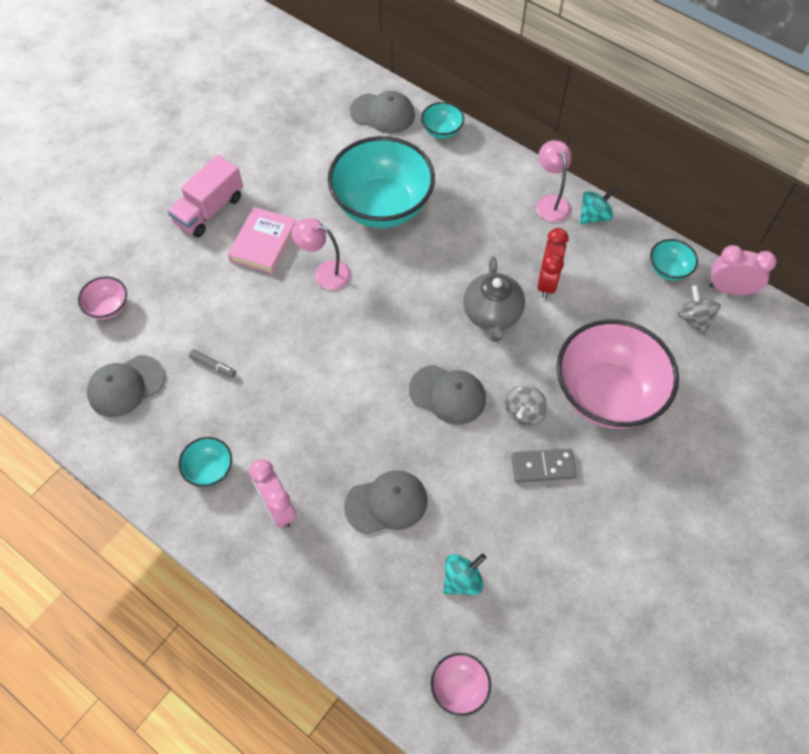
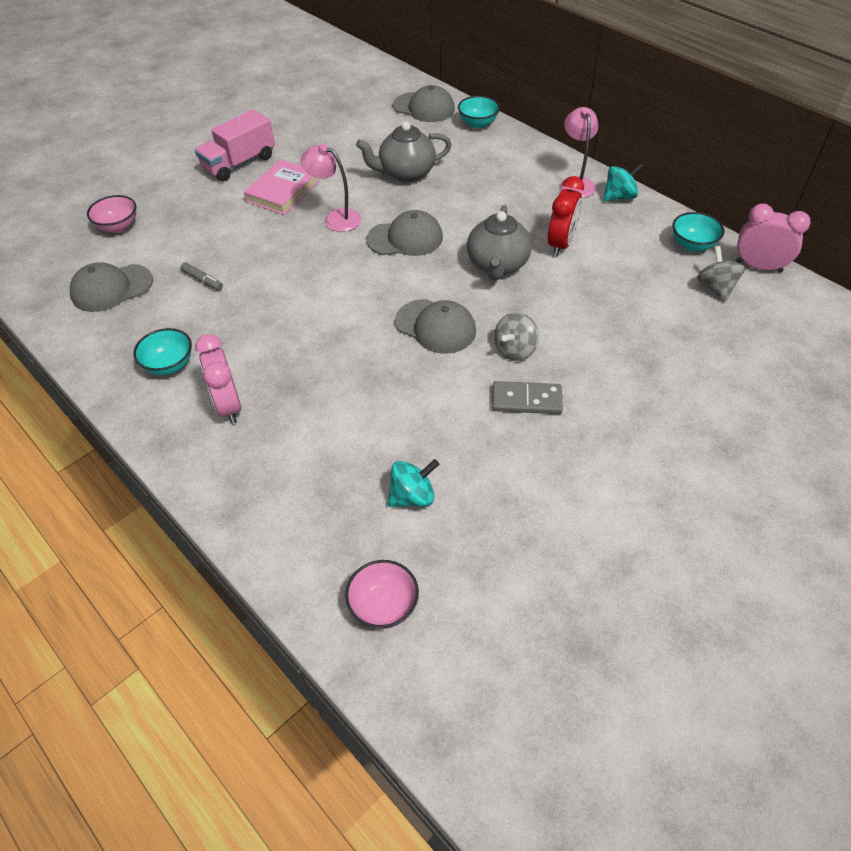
camera: 10 degrees right, 10 degrees down
turquoise bowl [328,136,435,228] -> grey teapot [356,122,452,182]
grey cap [344,470,428,534] -> grey cap moved to [367,210,443,256]
pink bowl [557,319,679,429] -> none

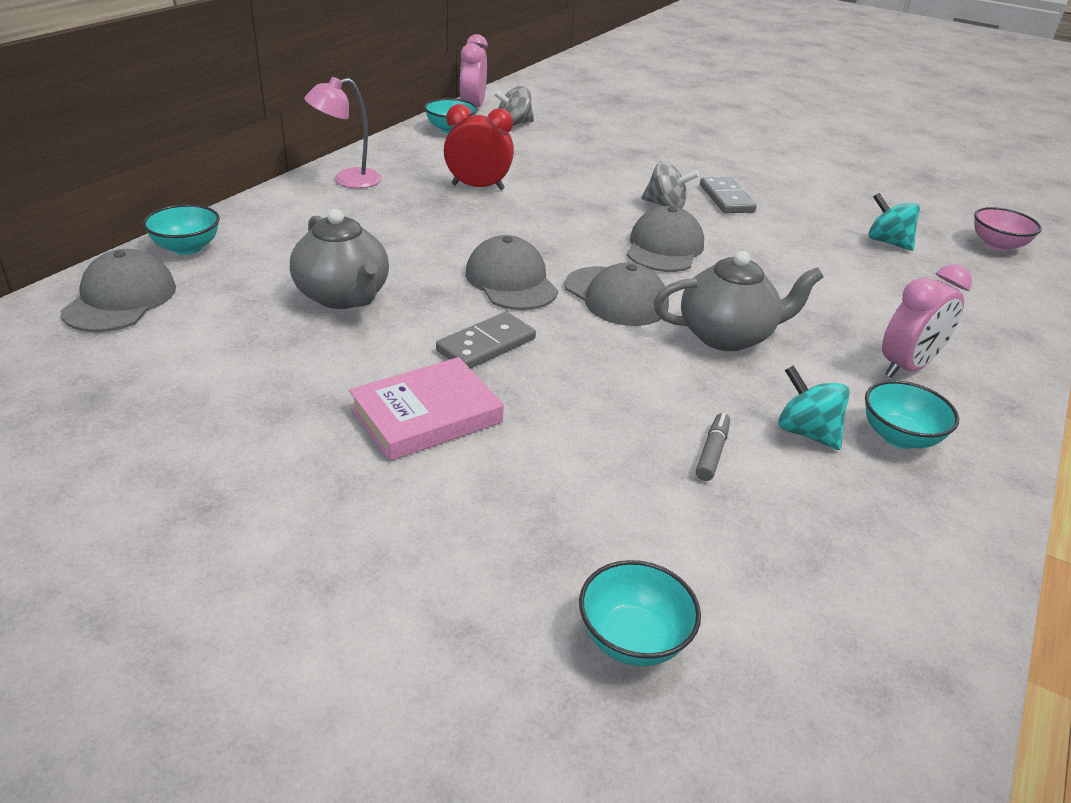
camera: 110 degrees left, 15 degrees down
grey cap [70,262,153,312] -> grey cap moved to [564,262,669,326]
pink bowl [87,195,136,233] -> turquoise bowl [579,560,701,666]
pink truck [195,109,275,182] -> none
pink book [244,160,319,215] -> pink book turned 45 degrees counterclockwise [349,357,504,461]
pink lamp [301,144,361,232] -> grey domino [436,312,536,369]
grey teapot [467,205,532,280] -> grey teapot moved to [653,251,824,351]
turquoise spinning top [603,163,644,201] -> turquoise spinning top moved to [778,365,850,450]

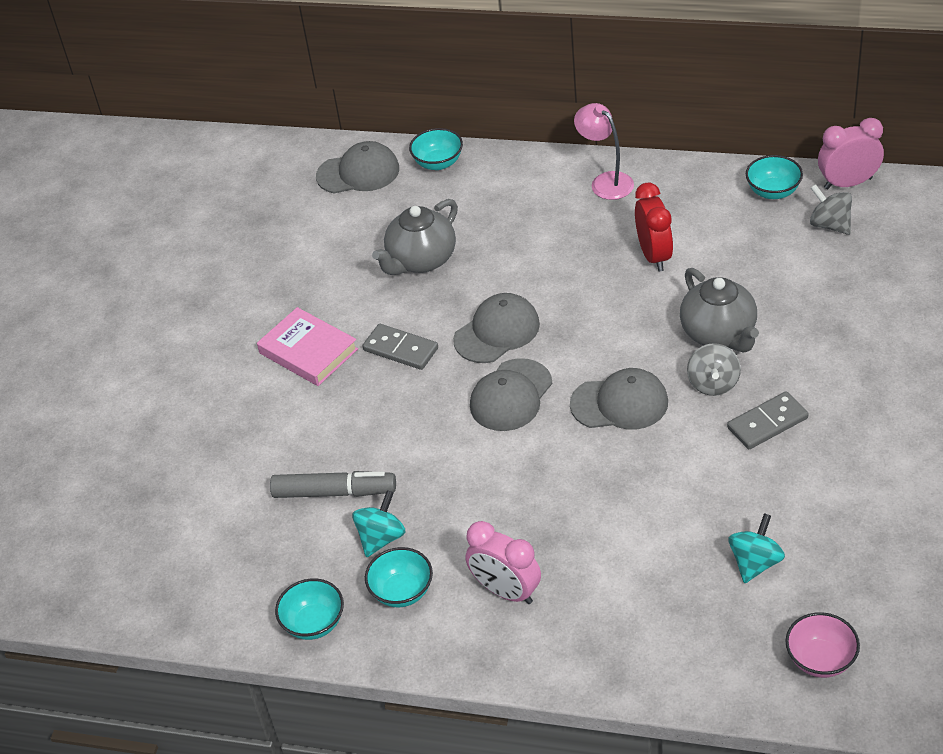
camera: 80 degrees right, 10 degrees up
turquoise bowl [579,560,701,666] -> turquoise bowl moved to [275,578,344,640]
grey teapot [653,251,824,351] -> grey teapot moved to [680,268,759,352]
grey marker [696,413,730,481] -> grey marker [270,471,396,498], size x1.88

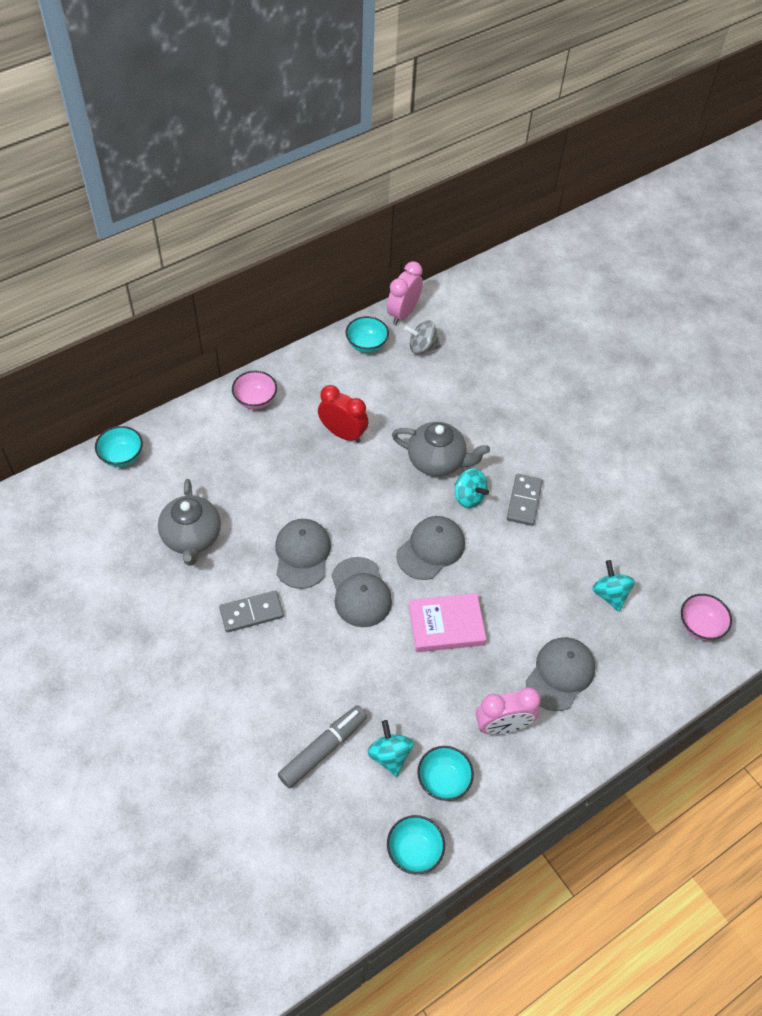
camera: 55 degrees left, 10 degrees up
pink book [257,307,358,386] -> pink book moved to [409,593,486,652]
grey cap [316,141,399,194] -> grey cap moved to [526,637,596,711]
pink lamp [574,103,634,200] -> pink bowl [232,371,277,409]
grey spinning top [687,343,741,396] -> turquoise spinning top [454,468,489,508]

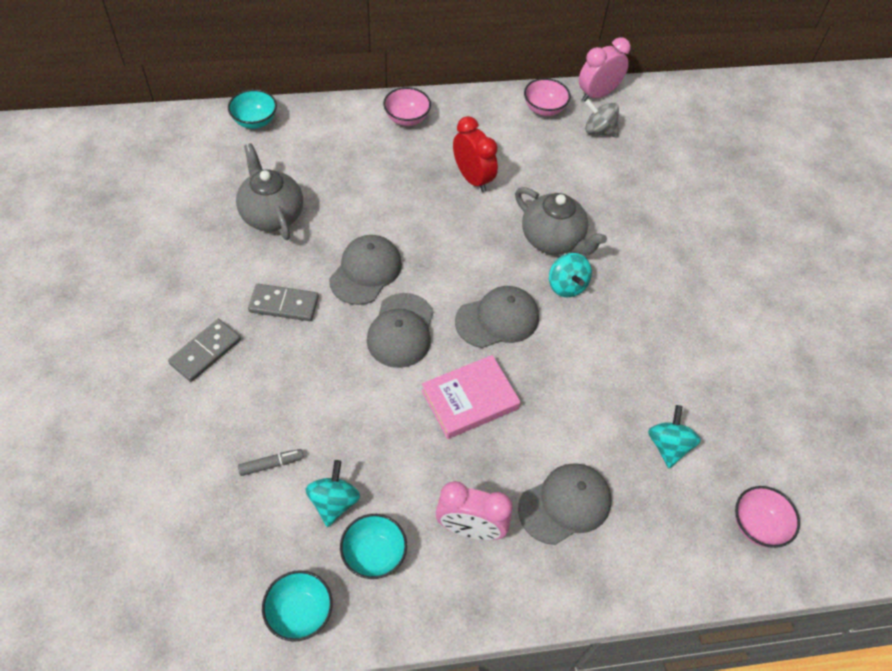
camera: 25 degrees right, 0 degrees up
grey teapot [158,479,221,566] -> grey teapot turned 135 degrees clockwise [236,143,303,240]
grey marker [278,705,367,788] -> grey marker [238,449,304,476], size x0.53
turquoise bowl [346,316,389,353] -> pink bowl [524,78,571,116]
pink book [409,593,486,652] -> pink book turned 45 degrees counterclockwise [421,355,521,439]
grey domino [507,474,543,526] -> grey domino moved to [168,319,241,382]

